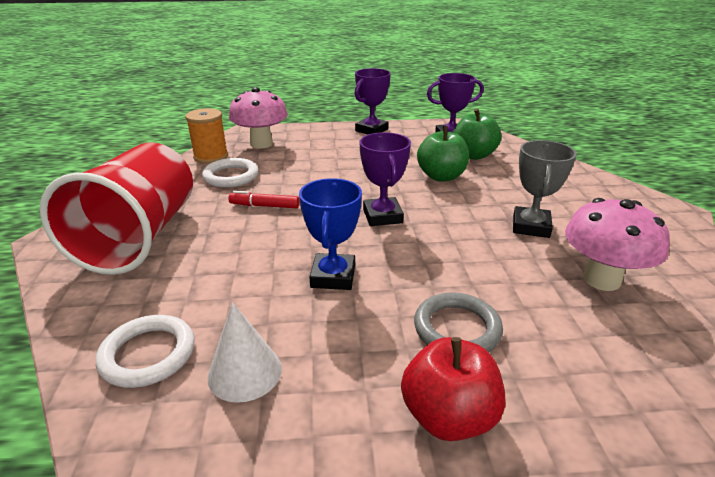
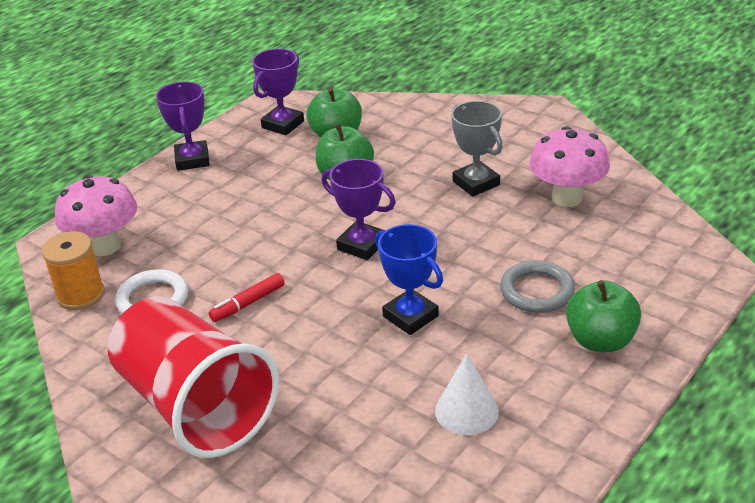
camera: 45 degrees left, 5 degrees up
white ring [96,315,195,388] -> none
red apple [401,337,505,441] -> green apple [566,280,641,352]

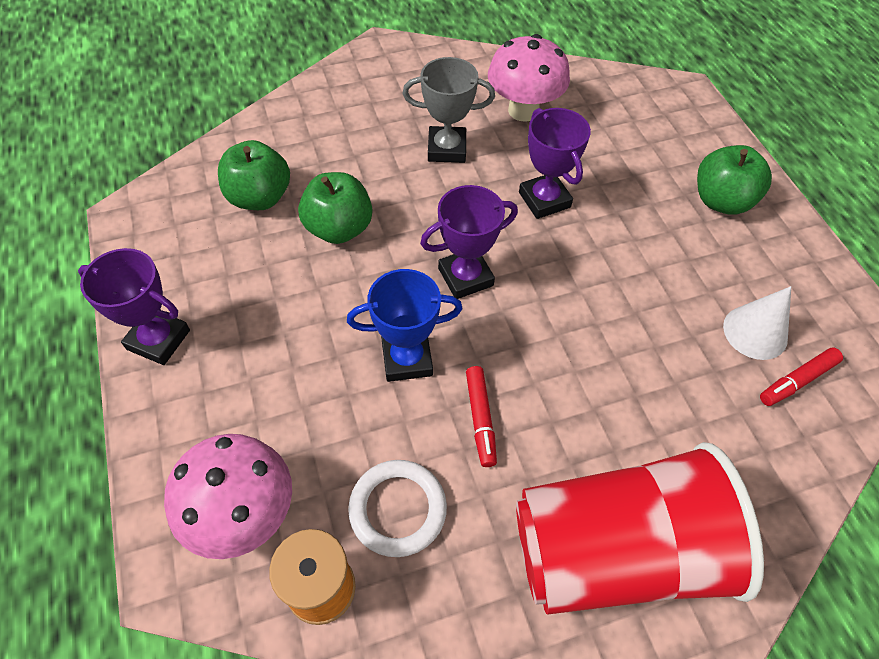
camera: 60 degrees left, 20 degrees up
purple trophy [252,49,304,135] -> purple trophy moved to [519,108,591,219]
blue trophy [375,224,443,335] -> blue trophy moved to [347,269,463,382]
grey ring [500,260,575,313] -> none
none -> red marker [760,348,843,406]

